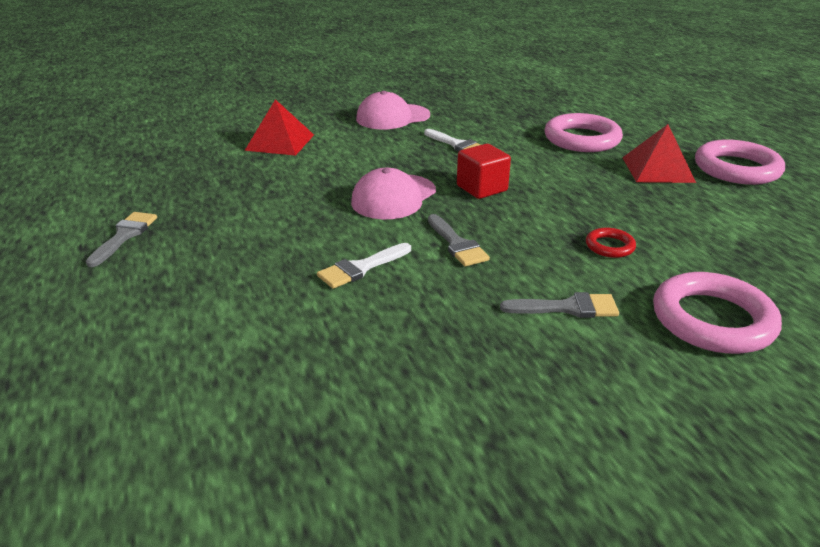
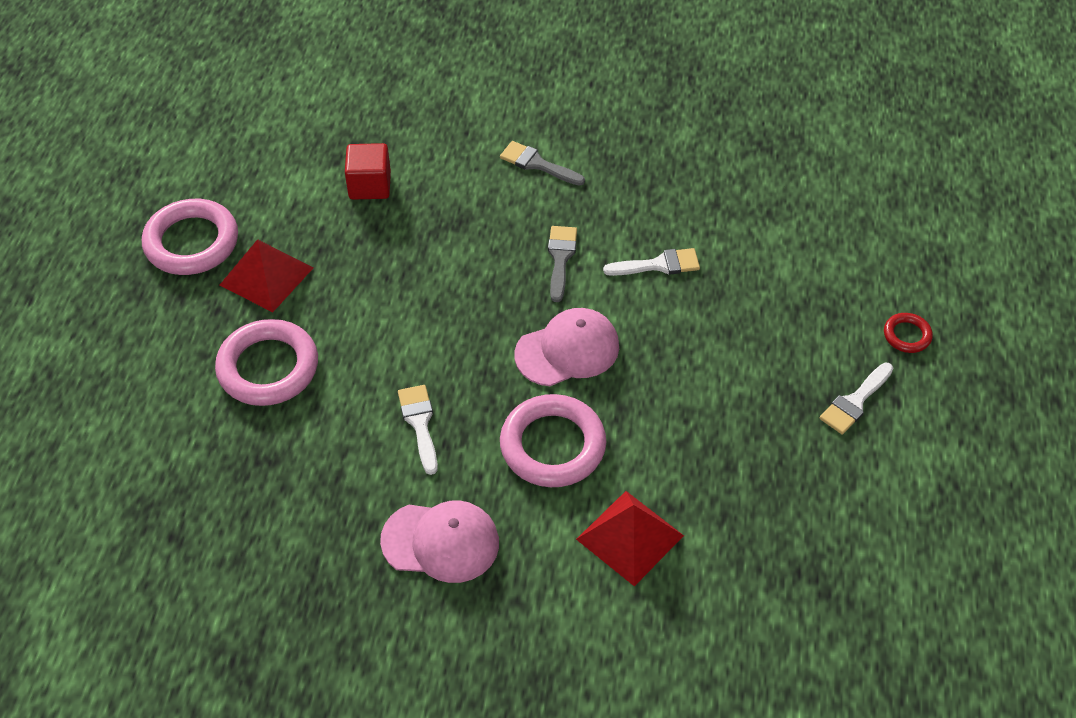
camera: 150 degrees left, 20 degrees up
grey brush [86,212,157,267] -> white brush [820,363,893,434]
red cube [457,144,511,199] -> red cube moved to [345,143,391,200]
red ring [586,228,636,258] -> red ring moved to [884,313,933,353]
pink ring [653,272,782,354] -> pink ring moved to [500,394,606,487]

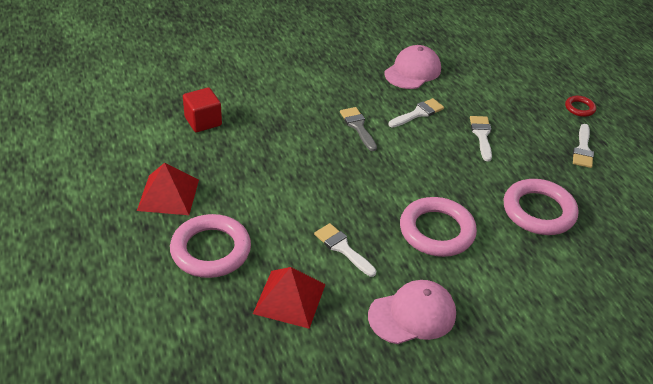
camera: 30 degrees left, 10 degrees down
pink ring [142,199,238,275] -> pink ring moved to [503,179,579,235]
grey brush [500,141,585,186] -> none
pink cap [514,308,619,386] -> pink cap moved to [385,45,441,89]
red pyramid [576,491,684,586] -> red pyramid moved to [253,267,326,329]
none -> white brush [470,116,492,161]

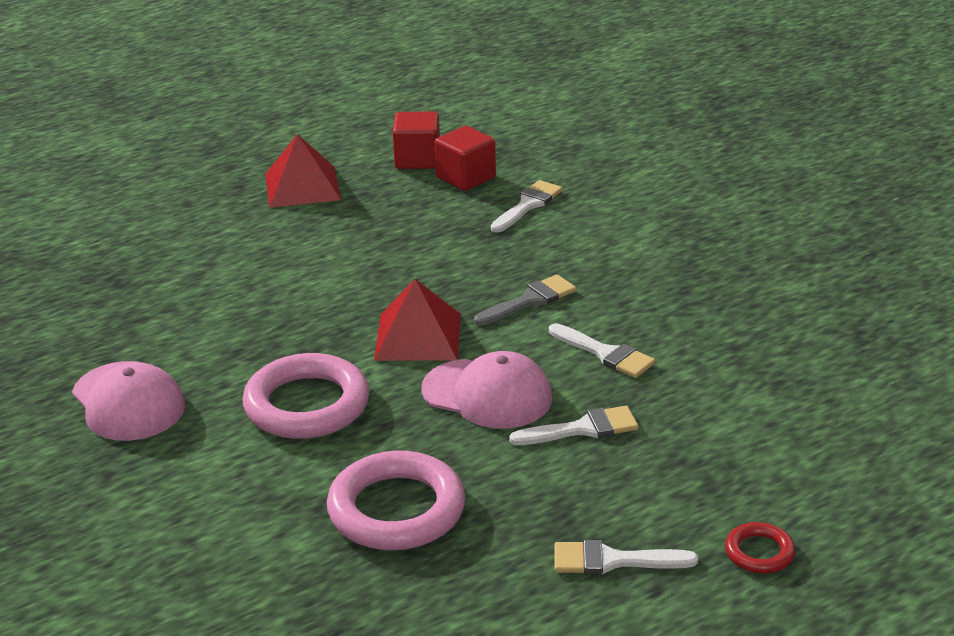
camera: 80 degrees right, 10 degrees down
pink ring [170,214,251,278] -> none
red pyramid [253,267,326,329] -> red pyramid moved to [374,279,461,361]
white brush [314,223,377,277] -> white brush moved to [491,180,563,232]
pink cap [385,45,441,89] -> pink cap moved to [421,351,552,428]
none -> red cube [393,111,440,169]

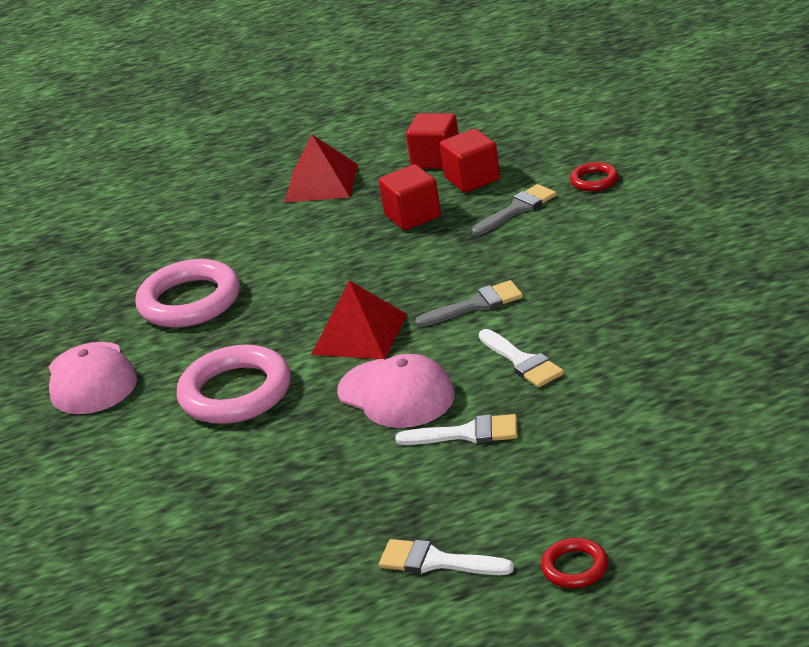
camera: 20 degrees right, 0 degrees up
pink ring [327,451,465,550] -> pink ring moved to [135,259,240,328]
white brush [491,180,563,232] -> grey brush [472,184,557,235]
none -> red cube [379,164,441,230]
none -> red ring [570,162,618,191]

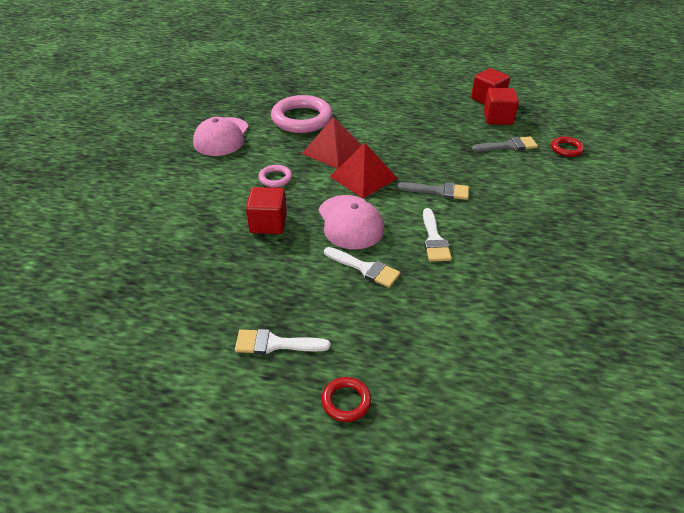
camera: 25 degrees right, 10 degrees up
pink ring [177,344,291,424] -> pink ring [258,165,292,187], size x0.48
red pyramid [284,135,358,203] -> red pyramid moved to [302,117,362,169]
red cube [379,164,441,230] -> red cube moved to [246,187,287,234]
white brush [379,539,514,575] -> white brush turned 45 degrees counterclockwise [235,329,330,354]

